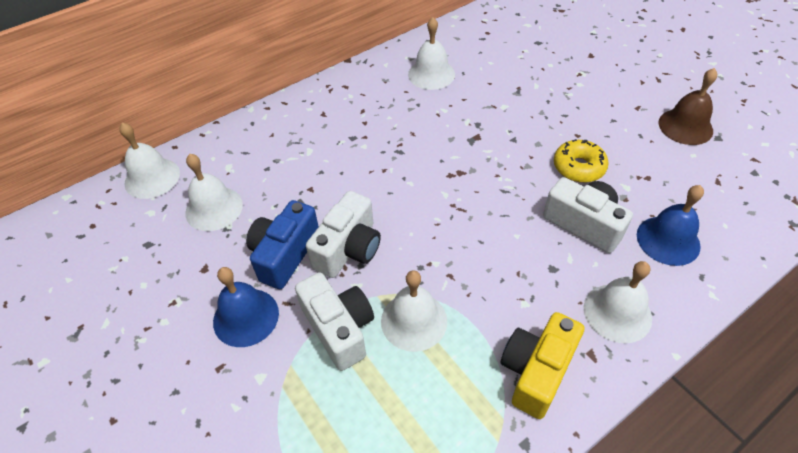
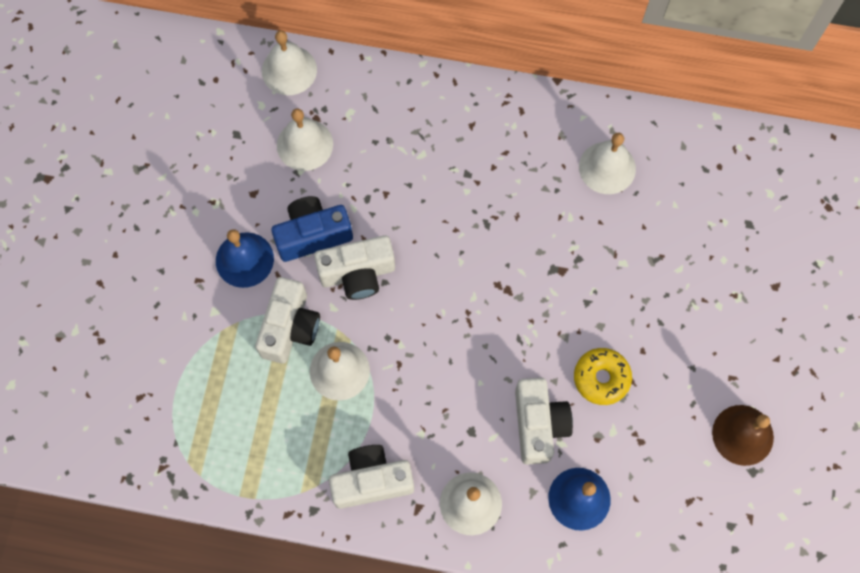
camera: 45 degrees right, 20 degrees up
yellow camera [501,312,584,419] -> white camera [329,445,414,509]

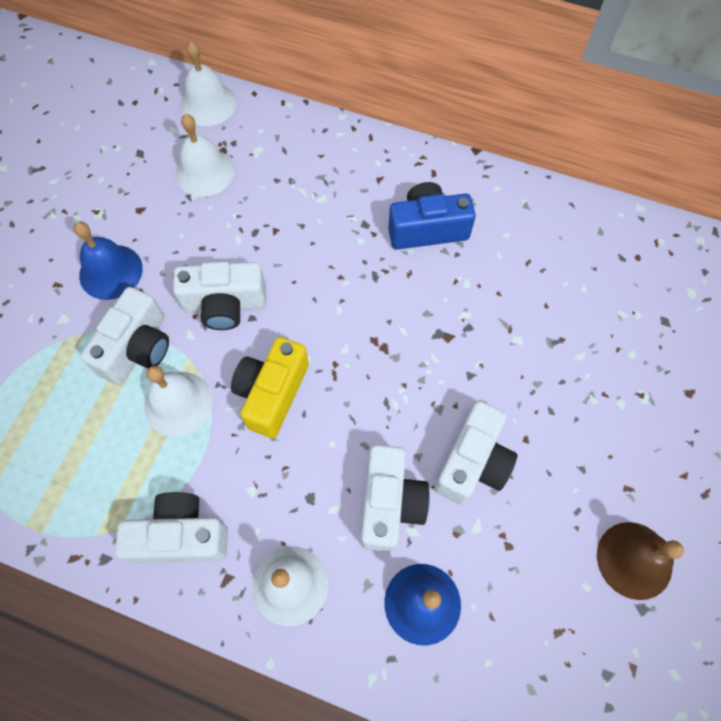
camera: 10 degrees right, 5 degrees down
blue camera [271,196,353,262] -> blue camera moved to [388,182,476,250]
yellow donut [574,348,632,405] -> white camera [434,401,518,505]
white bell [579,133,636,194] -> none
none -> yellow camera [231,337,309,438]

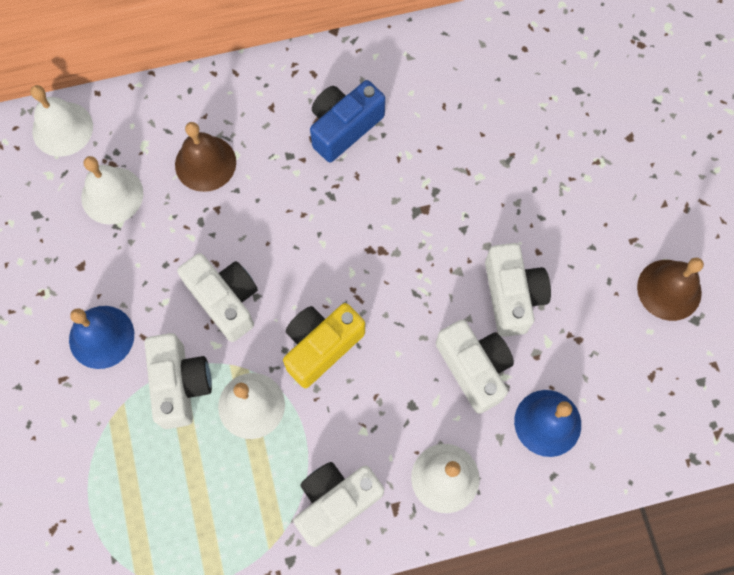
camera: 35 degrees left, 5 degrees up
white camera [173,262,266,330] -> white camera turned 90 degrees counterclockwise [177,253,258,342]
yellow camera [231,337,309,438] -> yellow camera turned 60 degrees clockwise [283,303,365,388]
none -> brown bell [175,122,236,192]

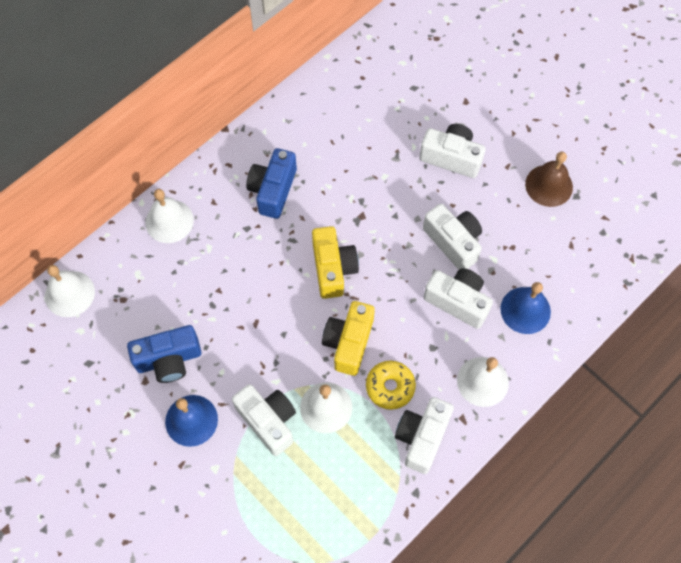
camera: 30 degrees left, 5 degrees down
white bell [81,156,143,224] -> white bell moved to [145,189,194,243]
brown bell [175,122,236,192] -> none
white camera [177,253,258,342] -> white camera moved to [419,124,486,178]
none -> blue camera [127,325,201,383]
none -> yellow camera [312,226,359,299]
none -> yellow donut [366,361,416,410]

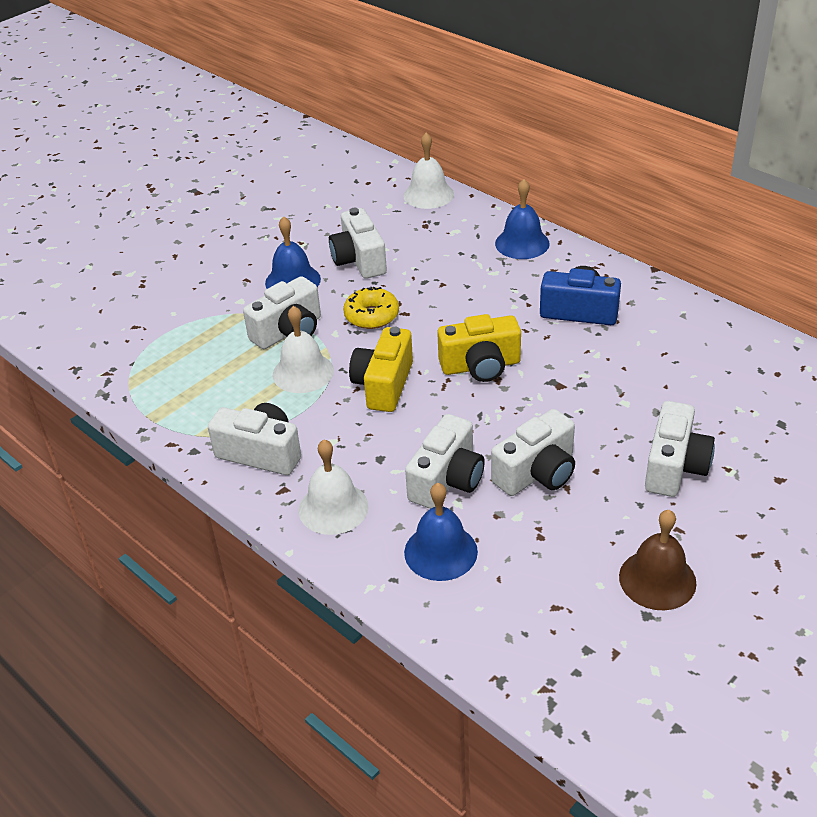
camera: 90 degrees right, 25 degrees down
blue camera [127,325,201,383] -> white camera [329,208,387,279]
white bell [145,189,194,243] -> blue bell [495,179,550,259]
yellow camera [322,301,375,376] -> yellow camera turned 90 degrees counterclockwise [349,327,413,412]
yellow donut [366,361,416,410] -> yellow donut moved to [343,287,399,329]

